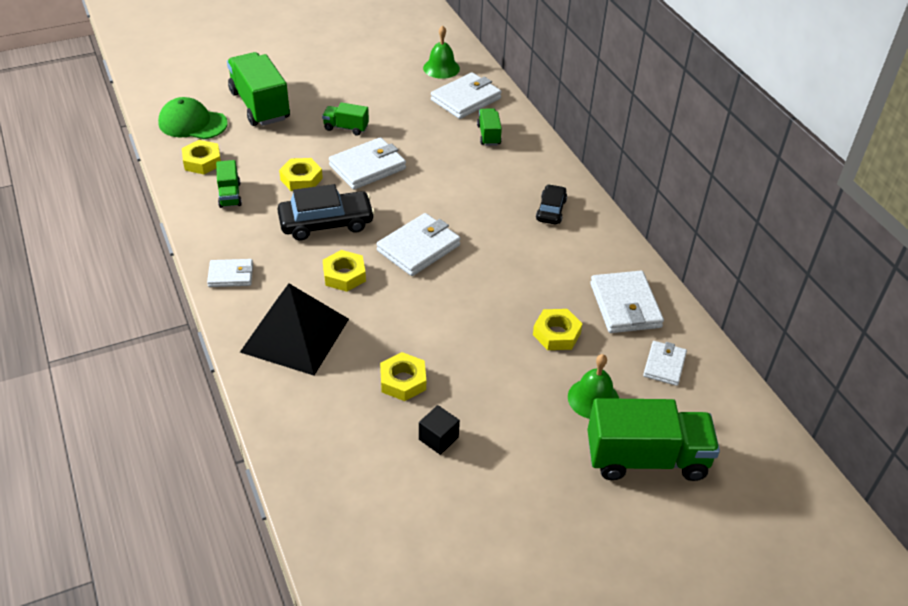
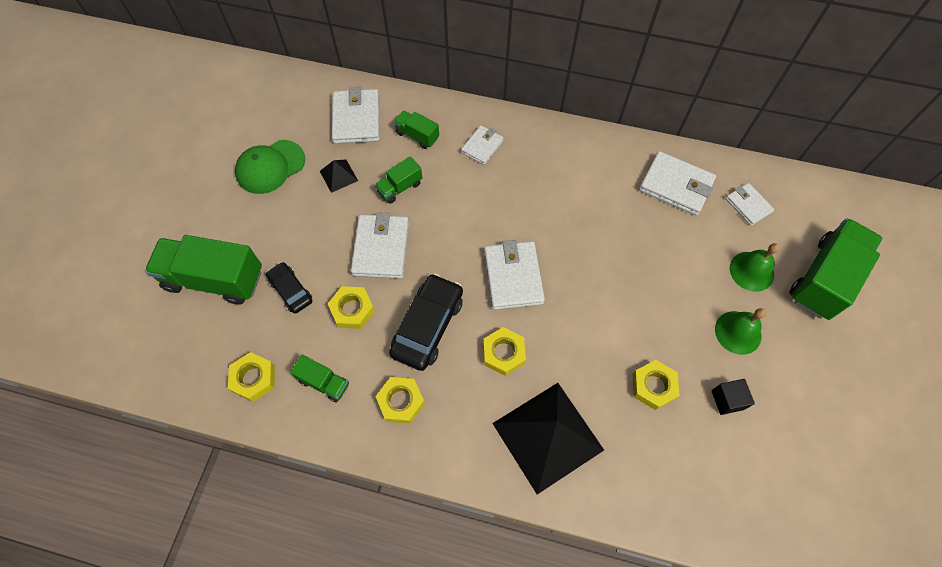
camera: 50 degrees left, 20 degrees up
green cap [158,97,228,139] -> green cap moved to [235,140,305,194]
white wallet [207,259,253,287] -> white wallet moved to [461,125,504,165]
green truck [322,102,369,136] -> green truck moved to [375,156,422,204]
green bell [423,25,460,79] -> green bell moved to [715,308,766,355]
yellow nut [533,309,582,350] -> yellow nut moved to [375,377,425,424]
black car [536,184,567,224] -> black car moved to [266,262,312,314]
none -> black pyramid [320,160,358,193]

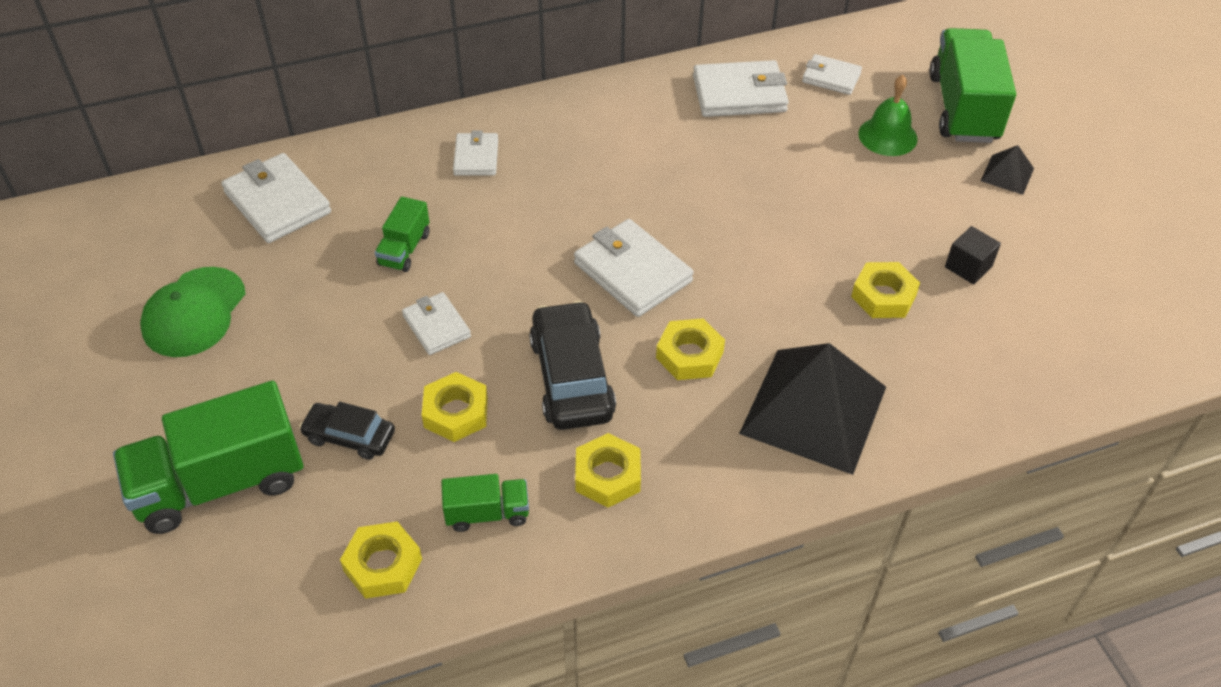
camera: 35 degrees left, 15 degrees down
black pyramid [320,160,358,193] -> black pyramid moved to [981,145,1034,195]
white wallet [351,212,409,279] -> white wallet [402,292,471,355], size x0.60
green truck [394,110,439,149] -> none
green bell [715,308,766,355] -> none

